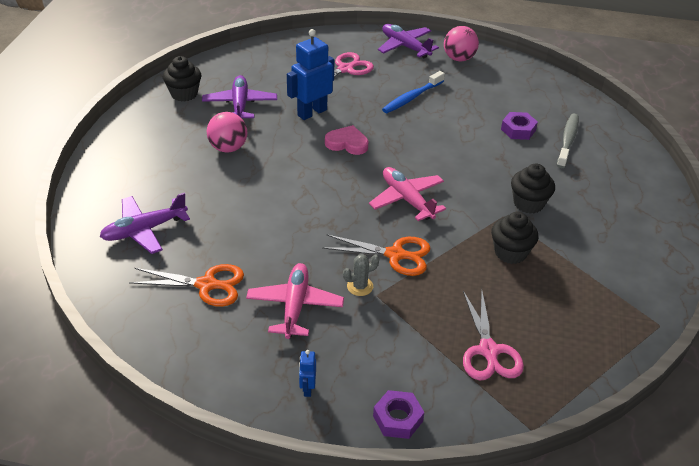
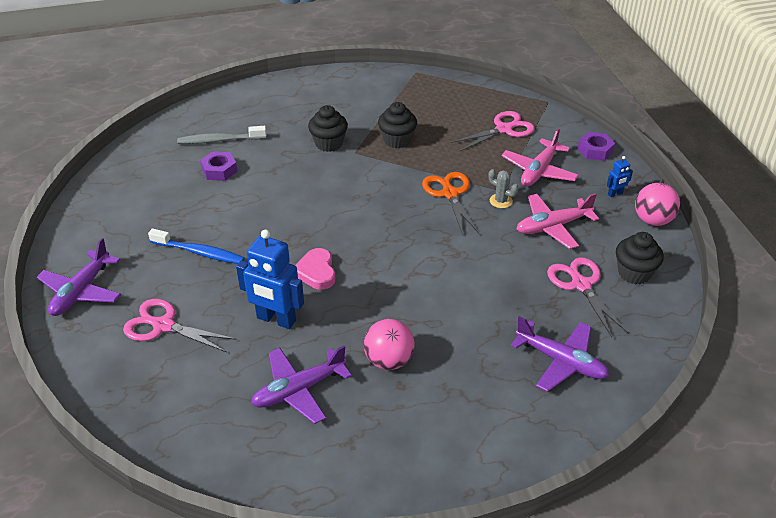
camera: 115 degrees left, 0 degrees up
orange scissors [129,264,244,307] -> pink scissors [547,257,629,337]
black cupcake [163,56,201,101] -> black cupcake moved to [616,232,664,284]
pink plane [369,167,446,221] -> pink plane moved to [502,128,579,186]
pink ball [444,26,479,61] -> pink ball moved to [635,183,680,226]

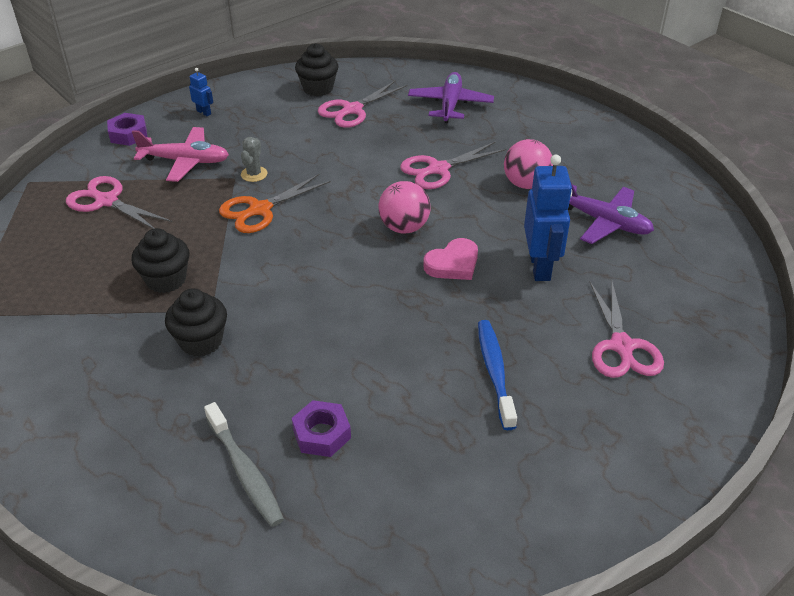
camera: 115 degrees left, 0 degrees up
purple plane [37,238,121,316] -> none
pink plane [517,193,599,249] -> none
pink ball [635,183,680,226] -> pink ball moved to [378,181,430,233]
none -> pink scissors [400,142,506,189]

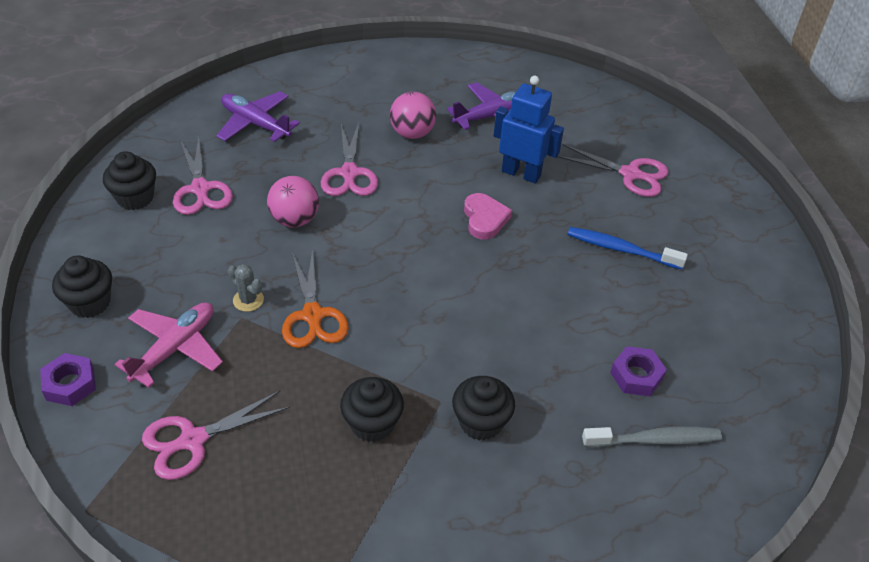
camera: 65 degrees left, 5 degrees up
blue robot [189,68,213,116] -> black cupcake [52,255,112,318]
pink ball [378,181,430,233] -> pink ball moved to [267,176,319,227]

